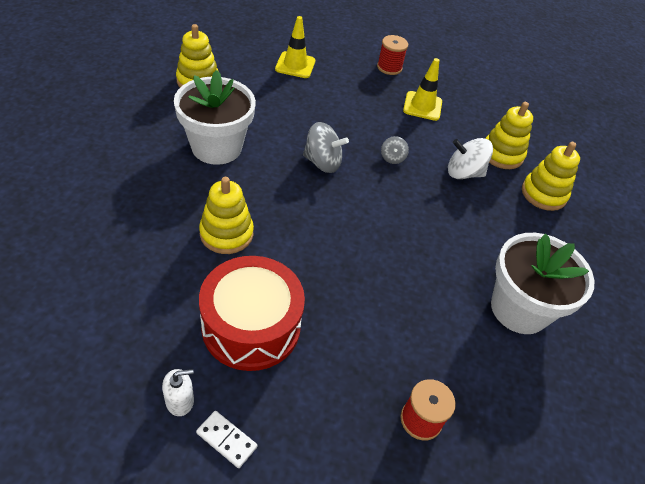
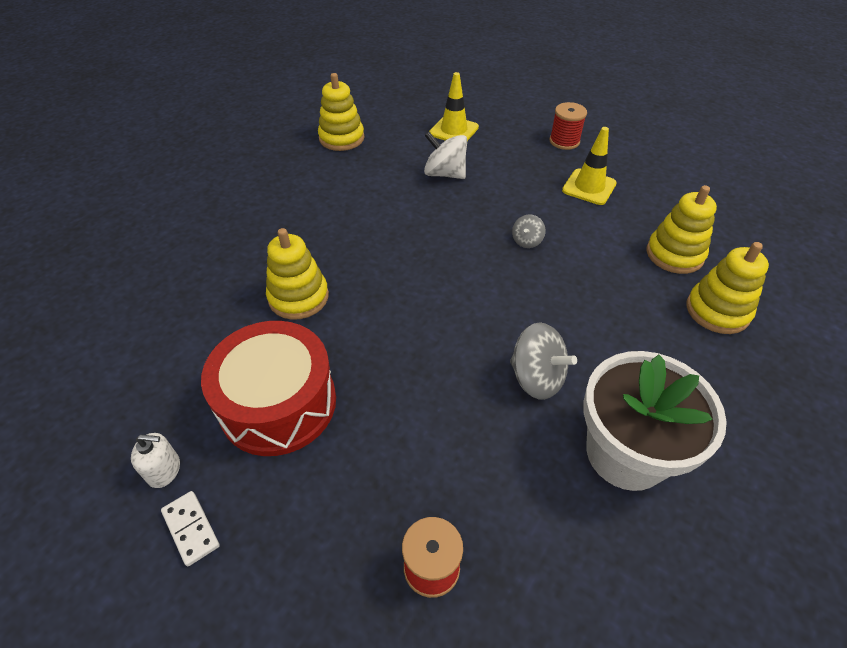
camera: 25 degrees right, 0 degrees up
white flower pot [174,70,256,165] -> none
grey spinning top [303,122,349,173] -> grey spinning top moved to [510,323,577,400]
white spinning top [448,138,493,179] -> white spinning top moved to [424,132,467,179]

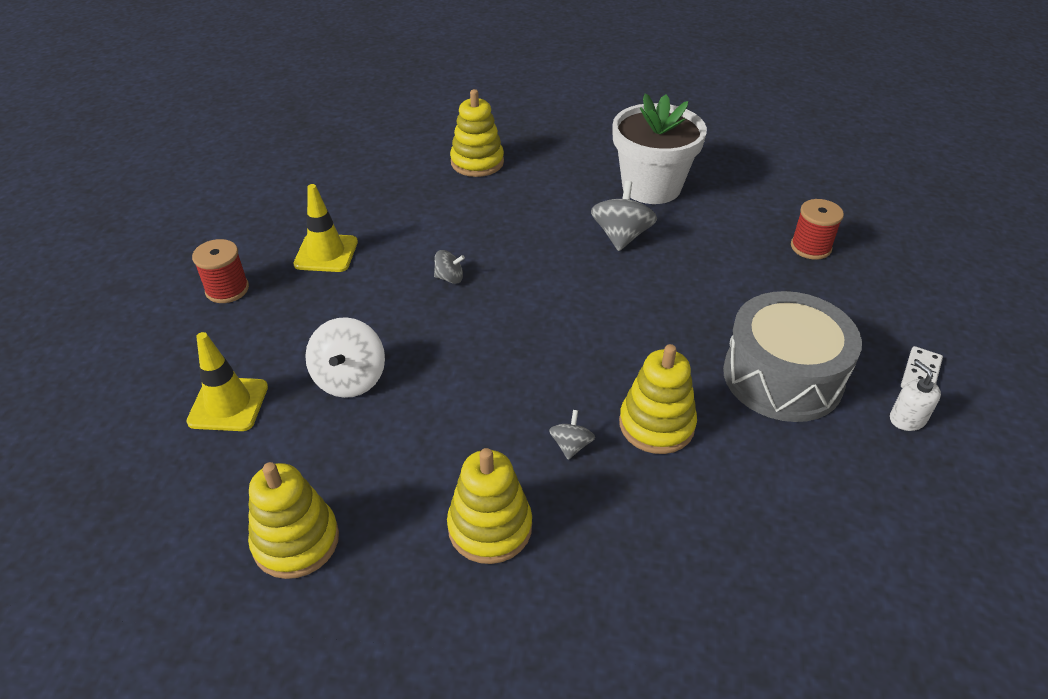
camera: 115 degrees left, 5 degrees down
red drum [201,321,336,456] -> grey drum [723,291,862,422]
yellow stacking toy [647,185,717,274] -> yellow stacking toy moved to [447,448,532,564]
none -> grey spinning top [549,410,595,460]

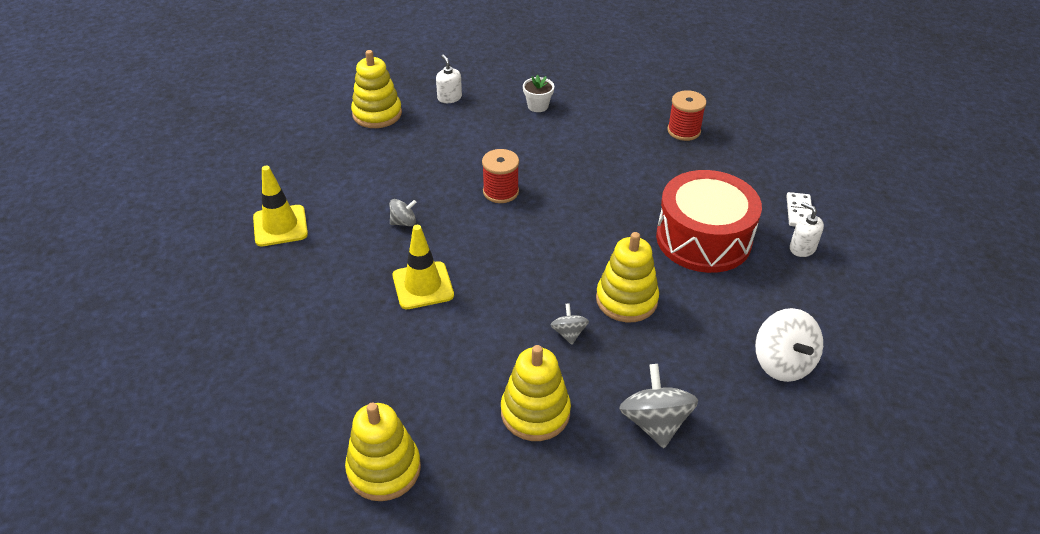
camera: 20 degrees left, 0 degrees up
yellow traffic cone [186,332,268,431] -> yellow traffic cone moved to [393,225,454,309]
red spool [192,239,249,303] -> red spool moved to [482,149,519,203]
white spinning top [305,317,385,398] -> white spinning top moved to [755,308,823,382]
grey spinning top [591,181,657,251] -> grey spinning top moved to [619,364,698,448]
white flower pot [613,93,707,204] -> white flower pot [523,75,554,112], size x0.40
grey drum [723,291,862,422] -> red drum [656,170,762,273]
none -> white soap dispenser [436,54,462,103]

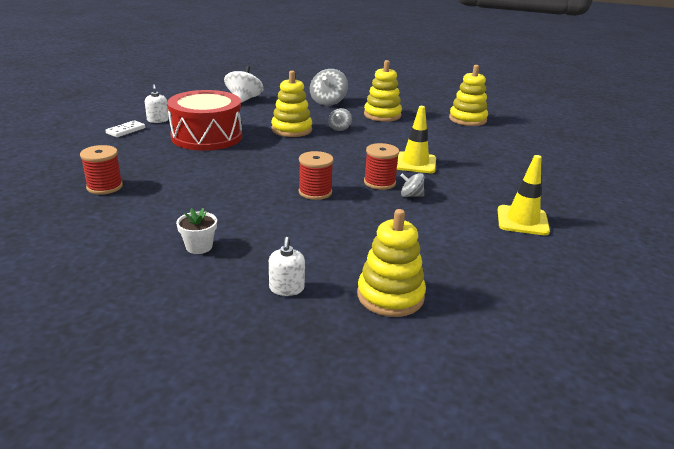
camera: 155 degrees left, 15 degrees down
none -> red spool [364,143,399,190]

